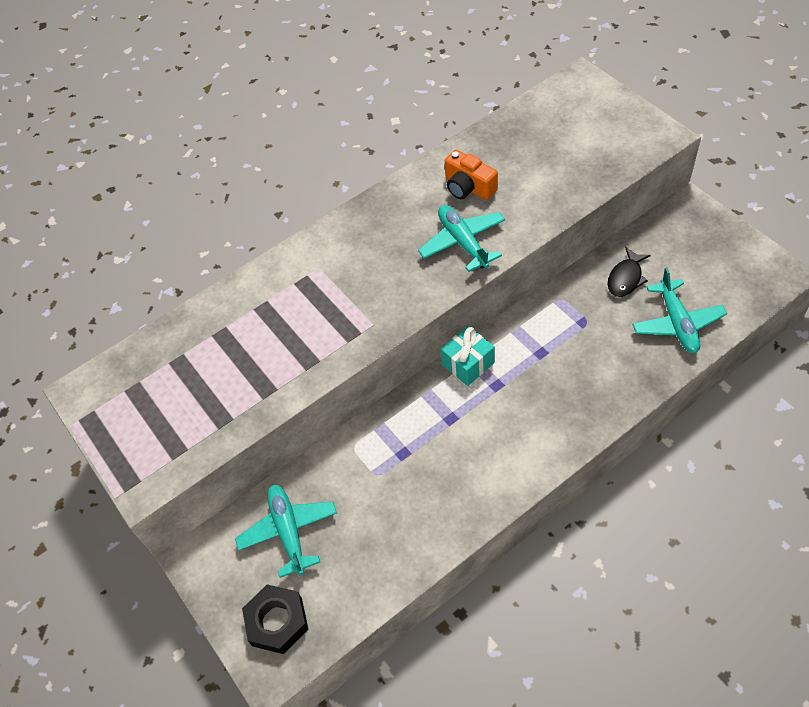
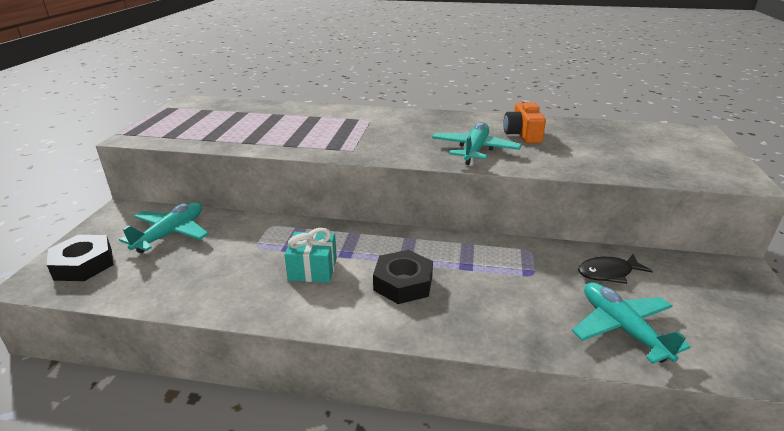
camera: 40 degrees right, 25 degrees down
turquoise gift [441,326,495,386] -> turquoise gift moved to [284,228,337,283]
turquoise plane [632,268,727,353] -> turquoise plane turned 120 degrees clockwise [572,282,691,364]
none -> black nut [373,250,433,304]

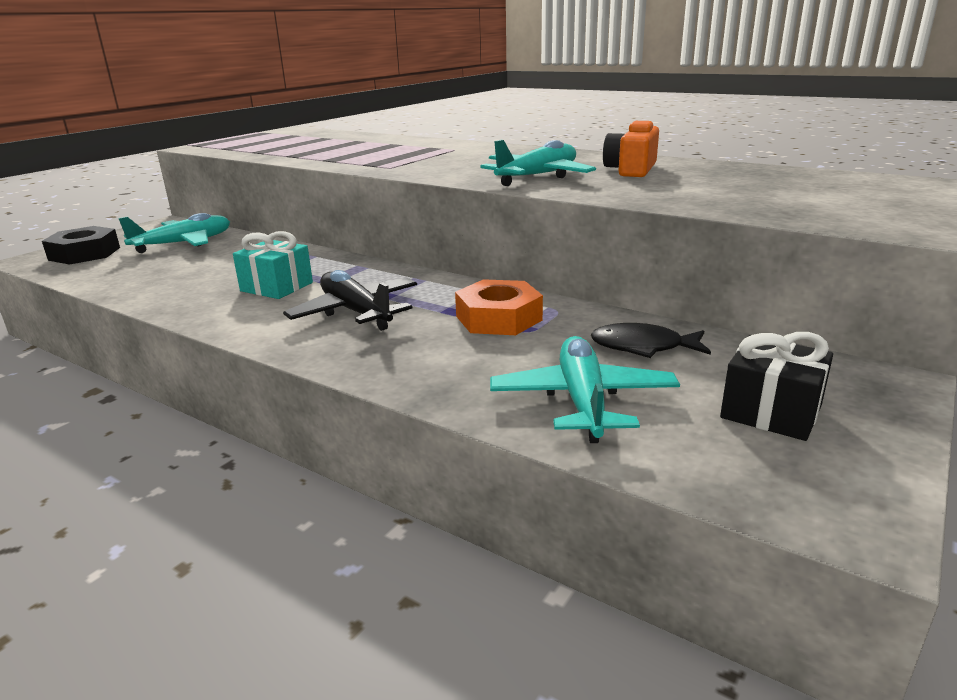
camera: 25 degrees right, 5 degrees down
black nut [373,250,433,304] -> black plane [283,270,417,331]
none -> orange nut [455,279,543,335]
none -> black gift [720,332,833,441]

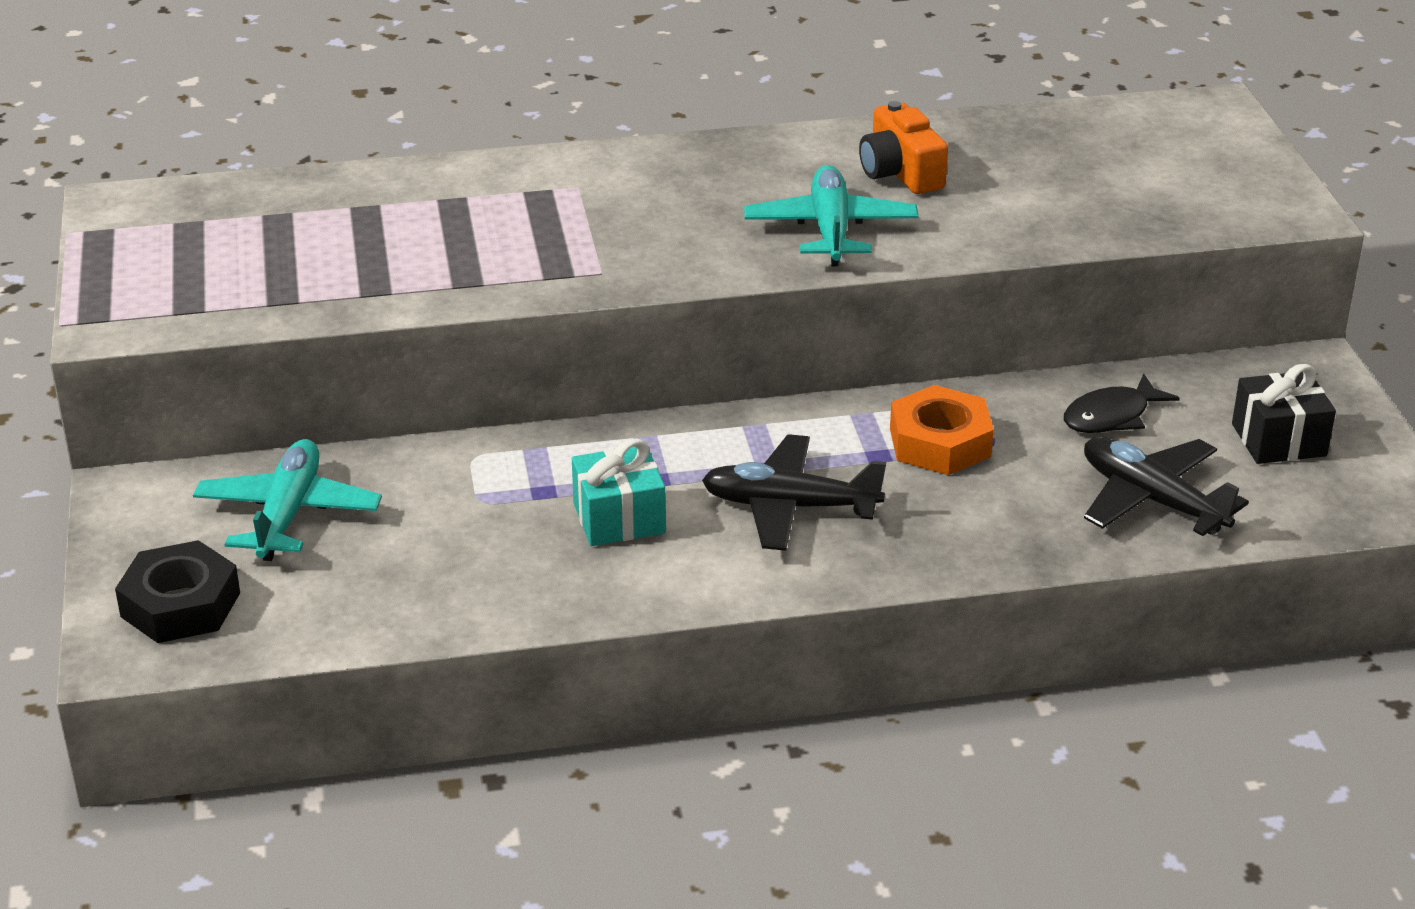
camera: 45 degrees left, 10 degrees up
turquoise plane [490,336,680,443] -> black plane [1084,437,1249,536]

